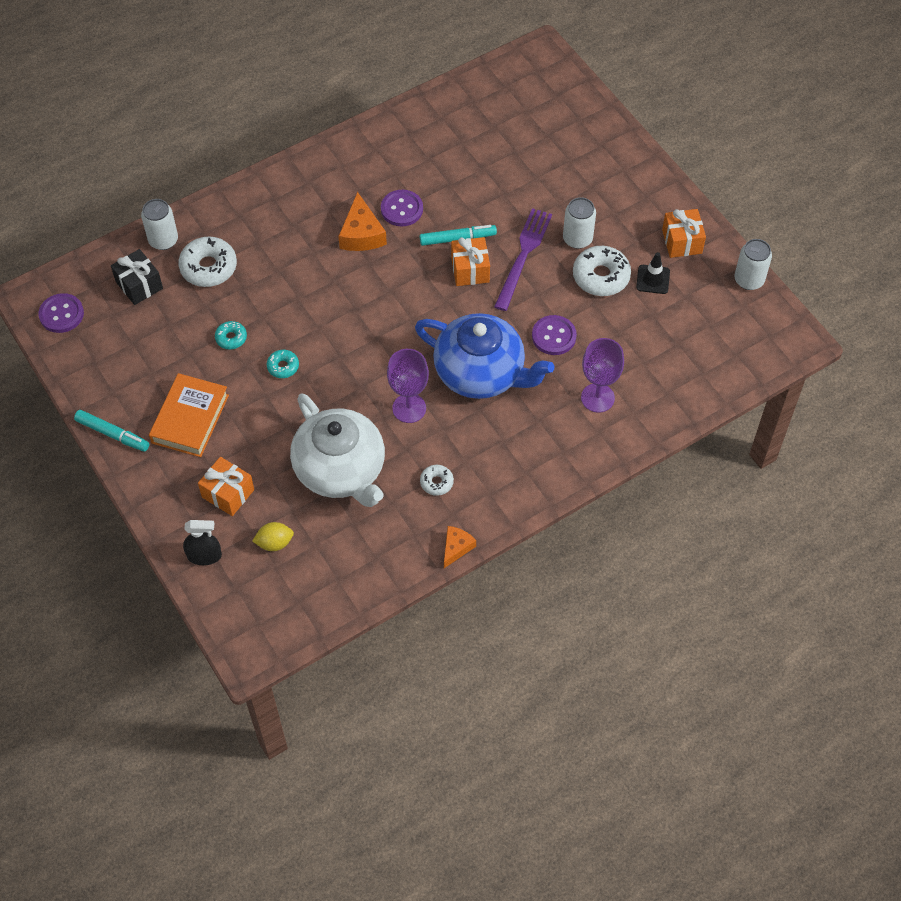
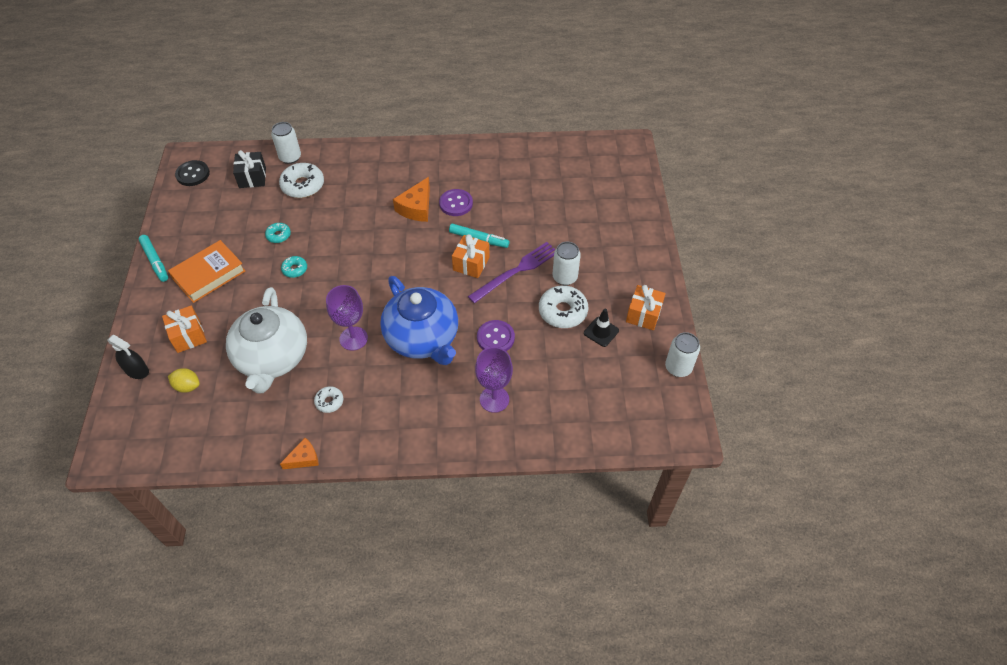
camera: 30 degrees right, 5 degrees down
purple button [38,293,84,333] -> black button [175,160,210,186]

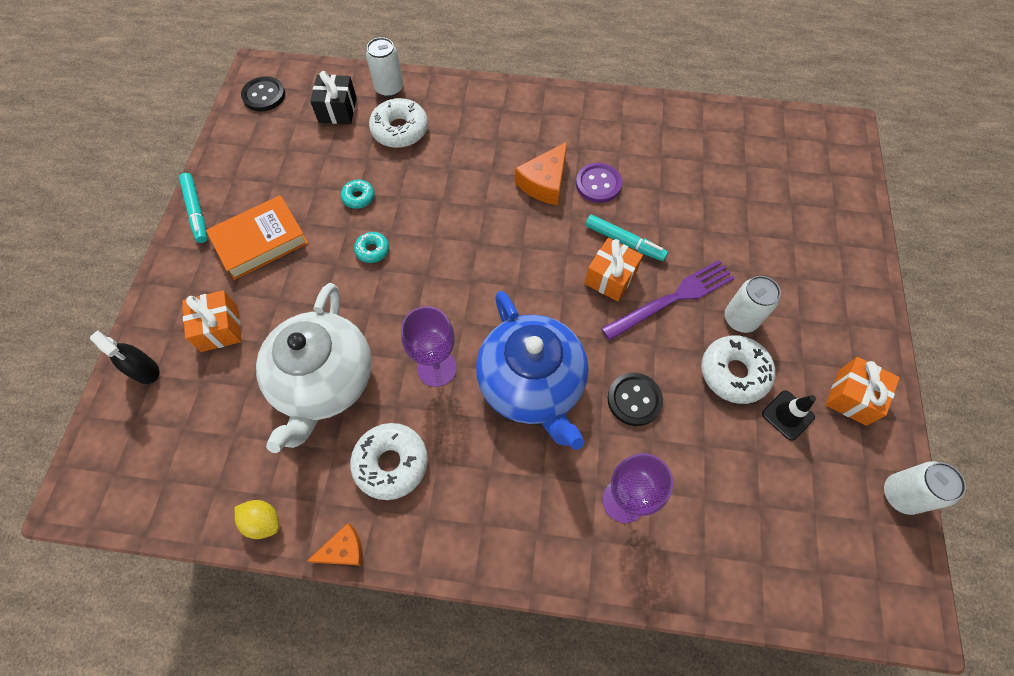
camera: 10 degrees right, 10 degrees up
yellow lemon [168,368,200,393] -> yellow lemon moved to [235,500,279,539]
white donut [314,386,343,413] -> white donut [350,423,428,500], size x1.85
purple button [477,320,515,351] -> black button [608,373,663,426]

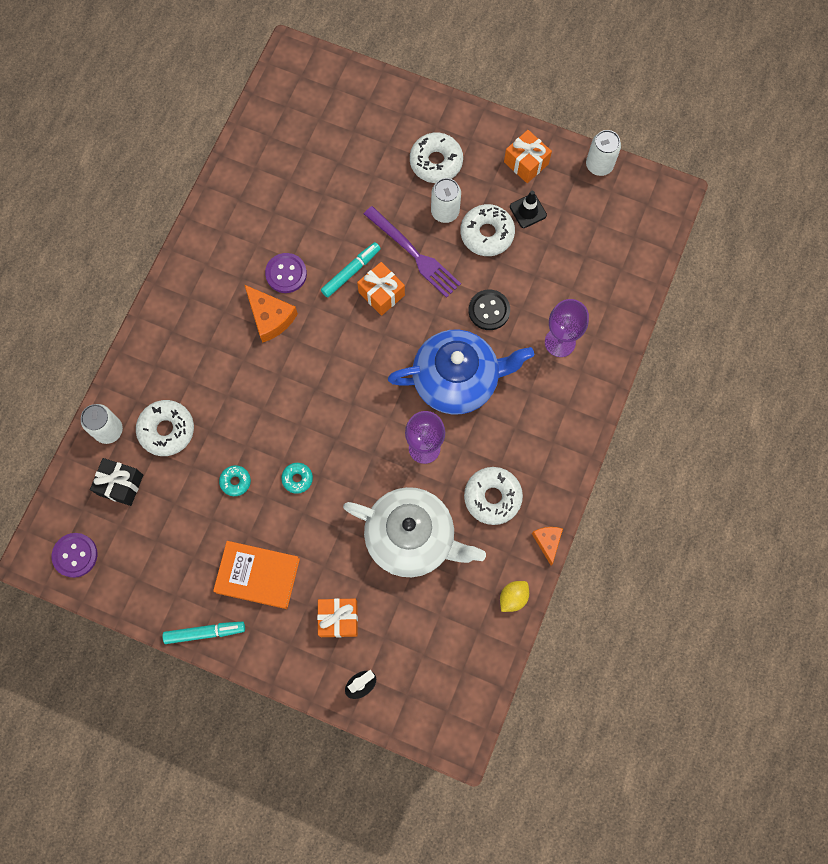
camera: 75 degrees left, 10 degrees up
orange book [206,195,308,280] -> orange book turned 60 degrees counterclockwise [213,541,300,609]
black button [241,76,285,112] -> purple button [52,533,97,578]
purple fork [601,260,734,340] -> purple fork turned 150 degrees clockwise [364,206,461,298]
none -> white donut [410,133,463,183]

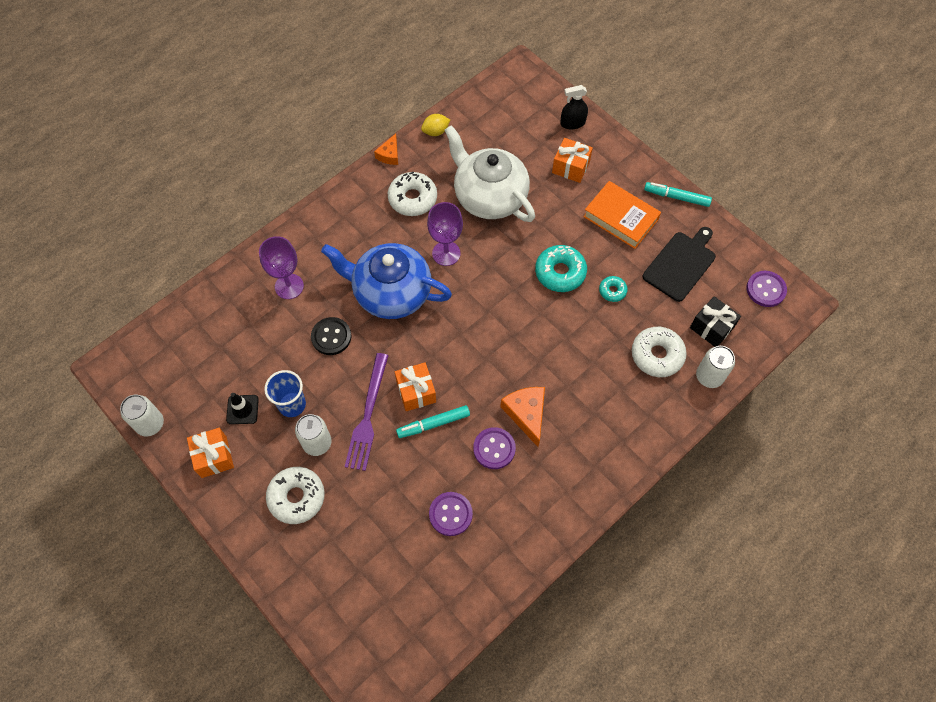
camera: 155 degrees left, 10 degrees down
turquoise donut [281,463,313,494] -> turquoise donut [535,245,587,292], size x1.85
purple fork [364,206,461,298] -> purple fork turned 150 degrees counterclockwise [345,353,389,471]
white donut [460,204,515,256] -> blue cup [264,370,306,417]
none -> purple button [429,492,473,536]
none -> black cutting board [643,227,716,302]

